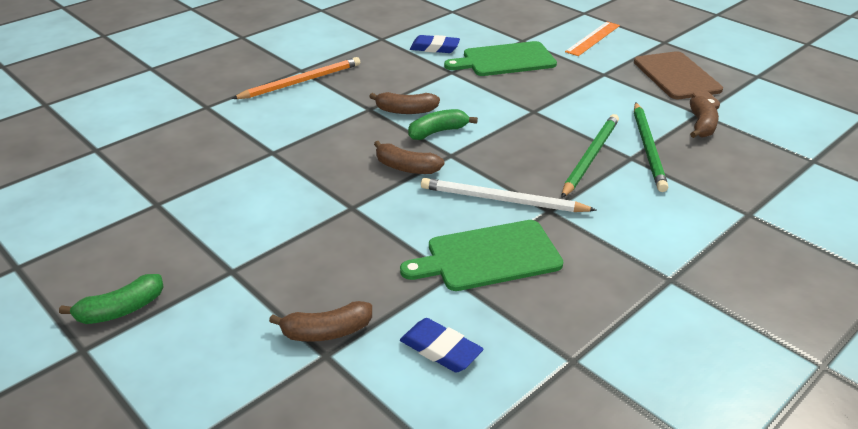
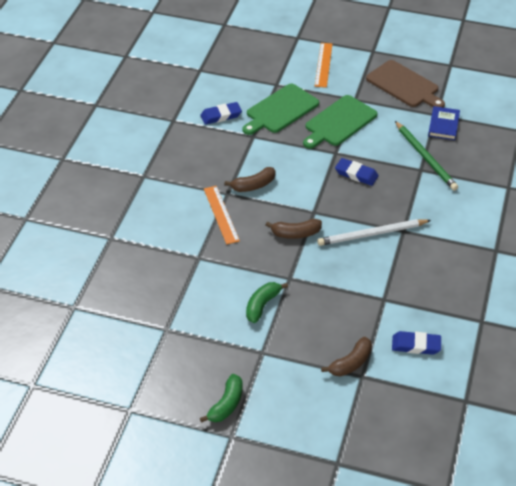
camera: 30 degrees left, 10 degrees up
orange pencil [232,57,360,99] -> none
green cutting board [400,220,564,291] -> green cutting board moved to [303,95,377,149]
green banana [408,109,478,140] -> green banana moved to [246,282,288,323]
green pencil [561,114,619,198] -> none
brown banana [690,96,719,138] -> blue book [428,106,460,140]
none -> orange ruler [204,186,240,244]
none -> blue eraser [335,158,379,186]

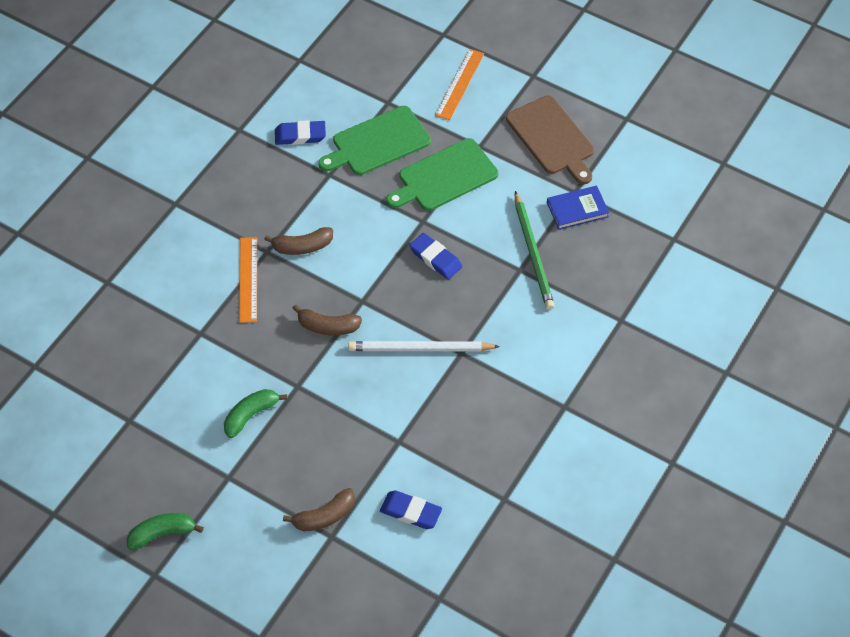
camera: 15 degrees right, 10 degrees up
green banana [200,374,242,423] -> green banana turned 150 degrees counterclockwise [127,513,204,550]
blue book [428,106,460,140] -> blue book turned 45 degrees clockwise [547,186,609,230]

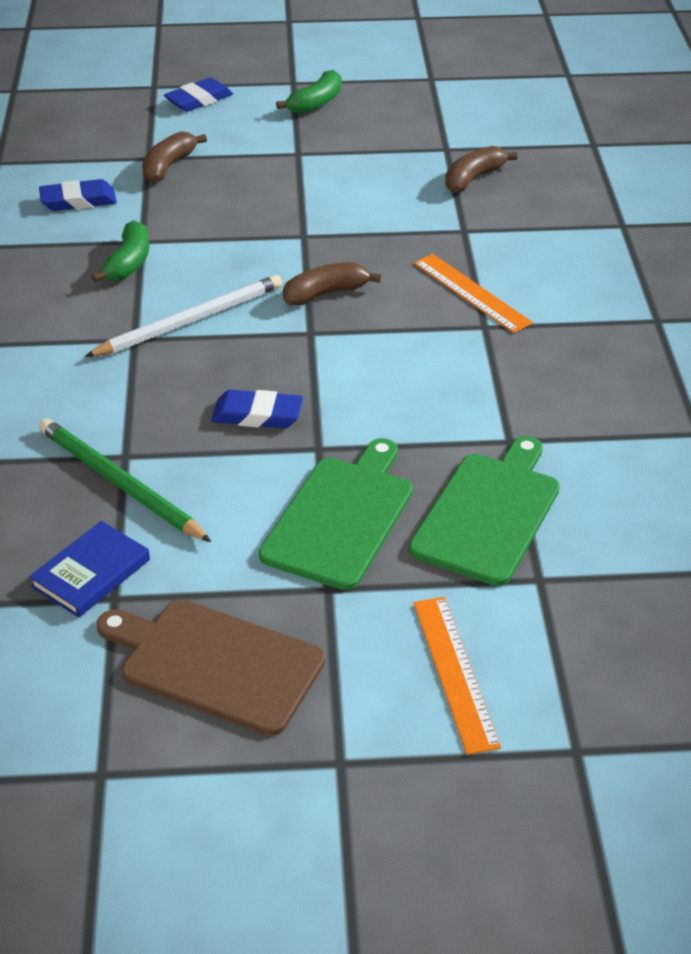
camera: 145 degrees right, 15 degrees down
green banana [224,389,287,438] -> green banana moved to [92,220,150,282]
brown banana [264,227,333,255] -> brown banana moved to [445,146,518,193]
blue eraser [275,120,326,145] -> blue eraser moved to [164,78,233,112]

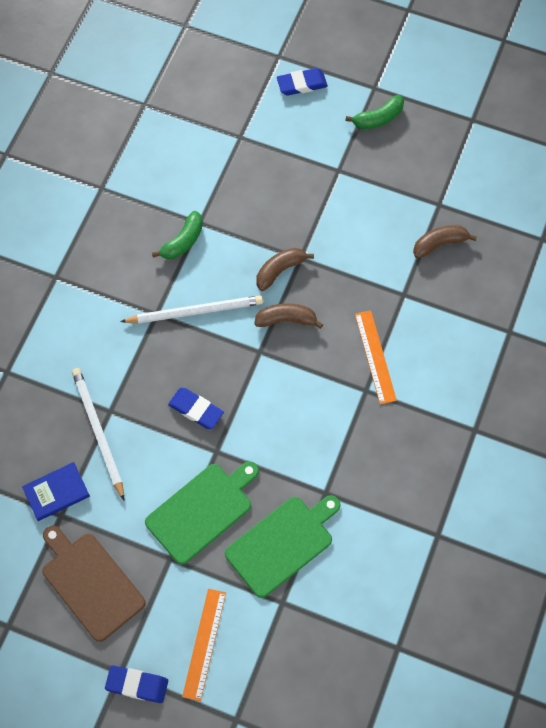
camera: 25 degrees right, 25 degrees up
blue eraser [39,179,117,211] -> blue eraser moved to [105,666,168,703]
green pencil [39,418,211,542] -> white pencil [72,368,124,500]
brown banana [142,131,207,183] -> brown banana moved to [256,248,314,291]

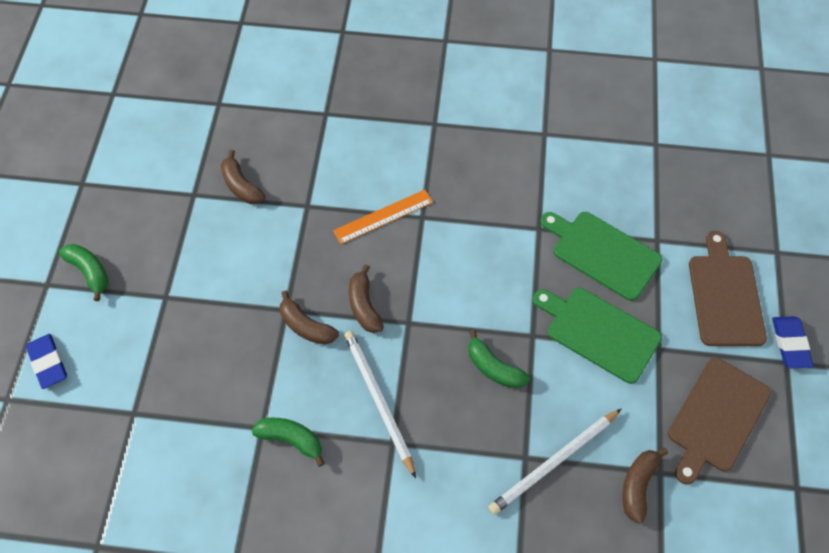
camera: 105 degrees left, 5 degrees down
blue book [22,462,90,521] -> brown banana [623,448,668,524]
blue eraser [168,388,224,429] -> green banana [468,330,530,389]
orange ruler [182,589,226,701] -> brown cutting board [689,231,767,346]

